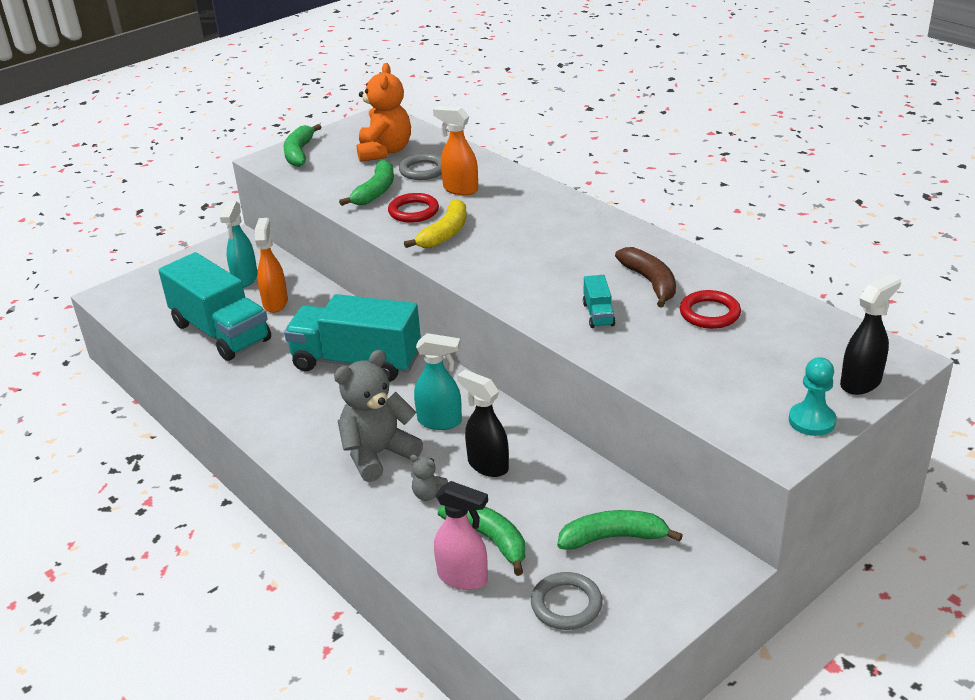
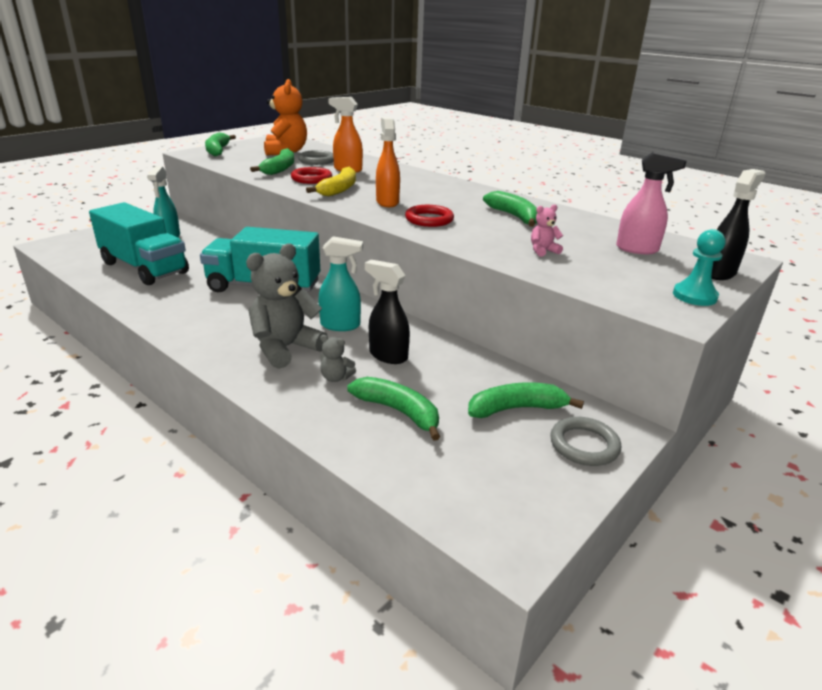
camera: 10 degrees left, 5 degrees down
orange spray bottle [255,218,288,313] -> orange spray bottle moved to [376,118,400,207]
pink spray bottle [434,481,488,590] -> pink spray bottle moved to [616,151,687,254]
grey ring [531,572,603,630] -> grey ring moved to [550,417,621,466]
turquoise truck [583,275,615,328] -> none
brown banana [615,247,676,308] -> green banana [483,191,537,227]
red ring [680,290,741,329] -> red ring moved to [405,205,454,227]
none -> pink teddy bear [531,204,563,257]

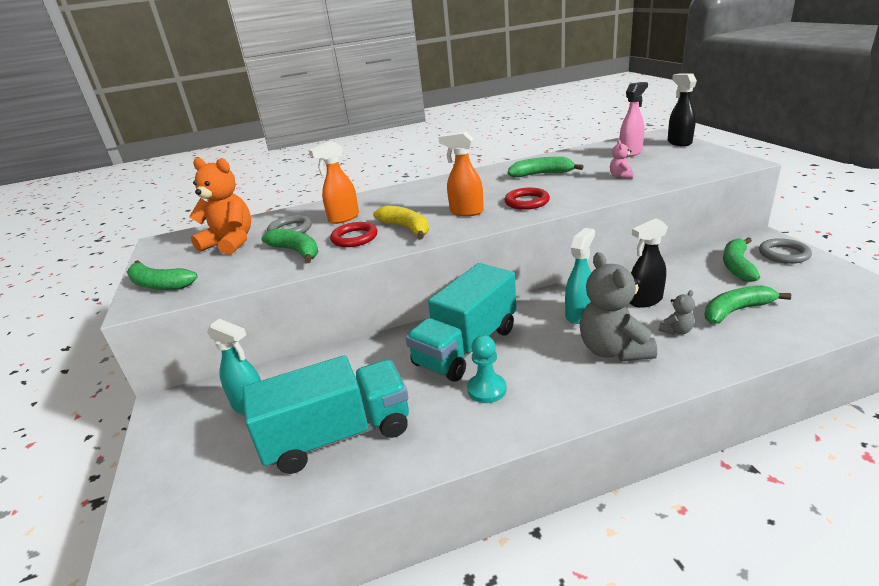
camera: 55 degrees left, 0 degrees up
turquoise pawn [673,229,725,306] -> turquoise pawn moved to [467,335,507,403]

